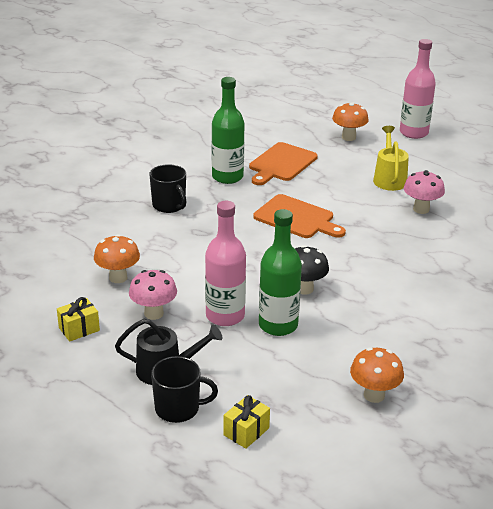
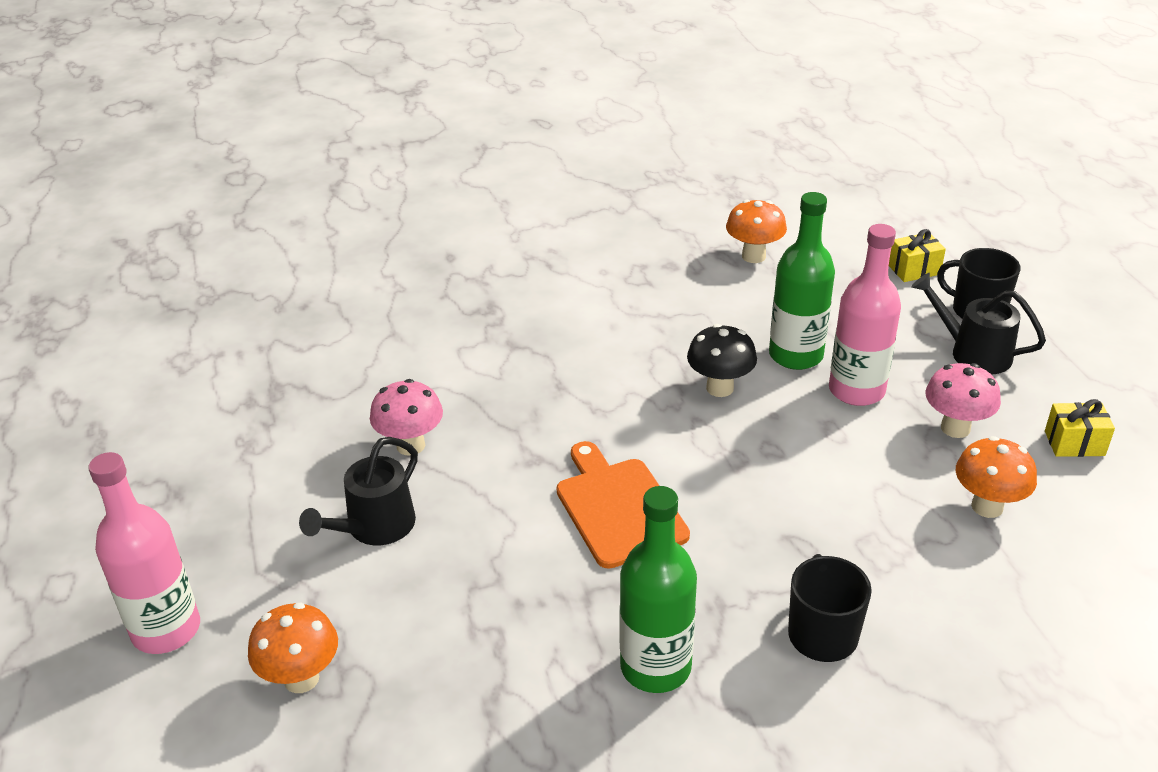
camera: 145 degrees left, 5 degrees up
orange cutting board [249,142,318,185] -> none
yellow watering can [373,126,409,191] -> black watering can [299,437,418,545]

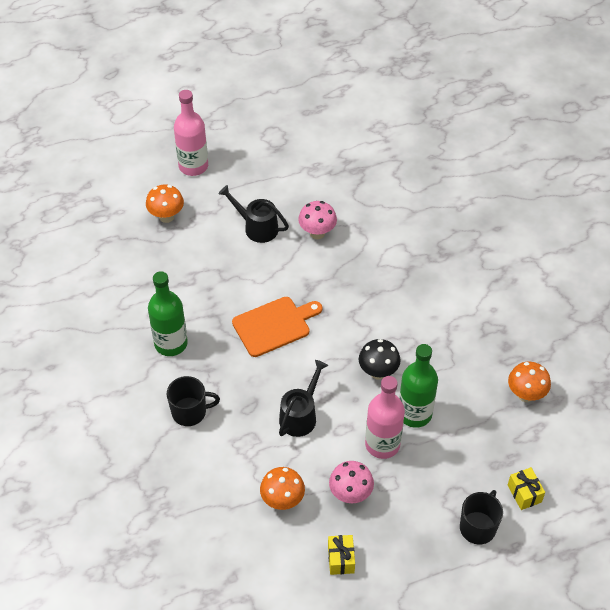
camera: 85 degrees right, 15 degrees up
black watering can [911,273,1046,375] -> black watering can moved to [279,360,328,437]

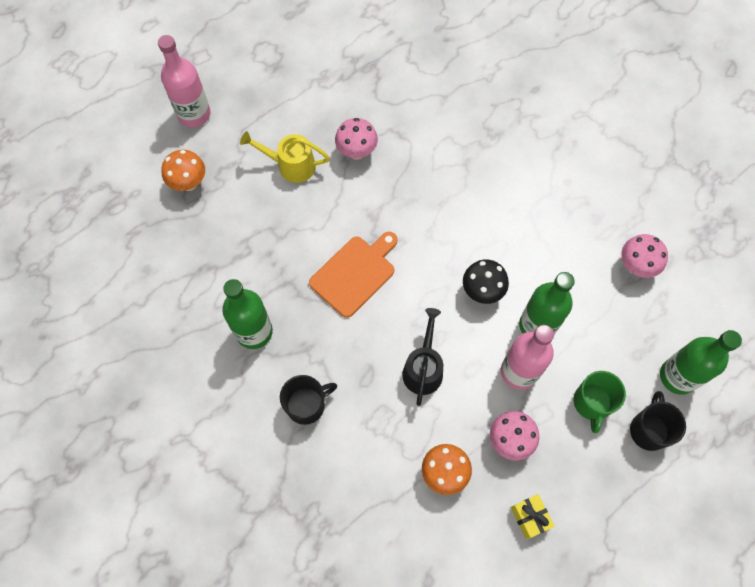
camera: 20 degrees left, 15 degrees up
black watering can [218,185,289,243] -> yellow watering can [240,131,330,183]
orange mushroom [508,362,551,402] -> pink mushroom [621,234,668,278]
yellow gift [508,467,545,510] -> green bottle [660,330,742,395]
none -> green mug [574,371,626,433]

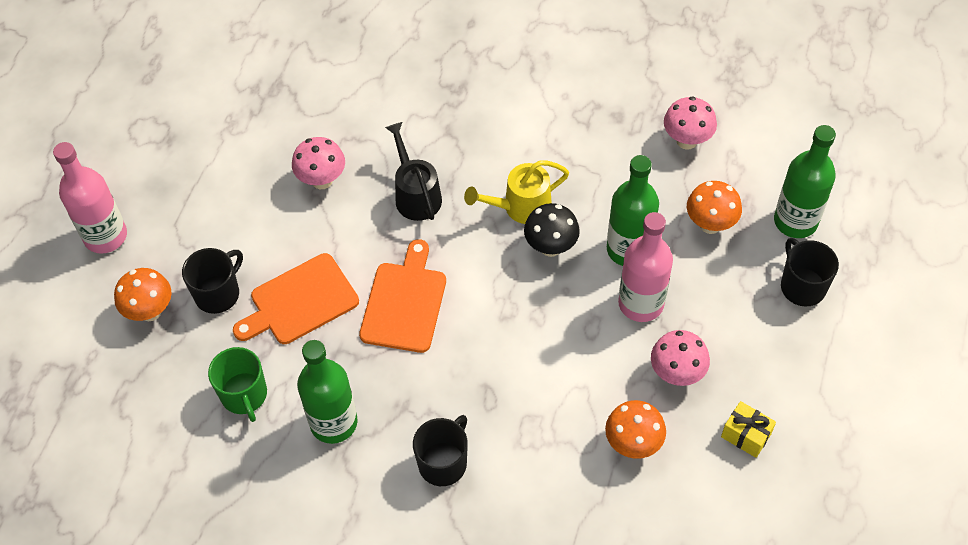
camera: 30 degrees left, 10 degrees down
yellow watering can [240,131,330,183] -> yellow watering can moved to [464,160,569,224]
black watering can [402,308,443,406] -> black watering can moved to [385,122,442,221]
green mug [574,371,626,433] -> green mug moved to [208,347,267,422]
none -> black mug [182,248,243,314]
none -> orange cutting board [233,253,359,344]
none -> orange mushroom [687,181,742,234]

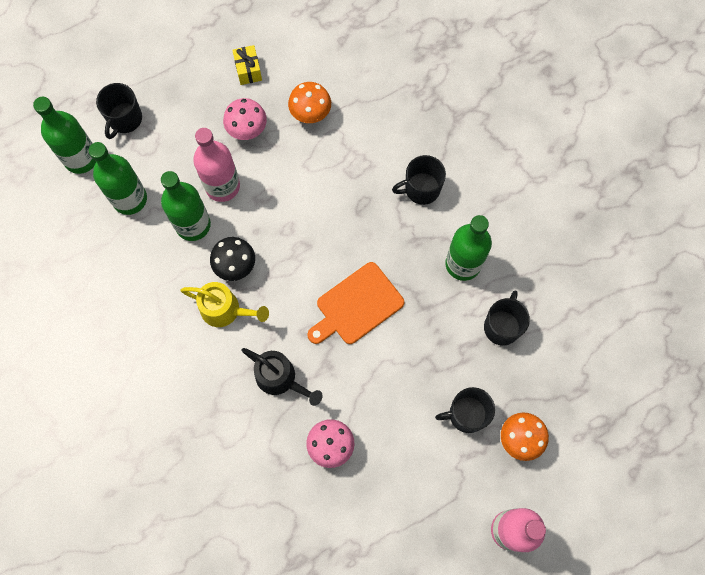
camera: 140 degrees left, 15 degrees up
green mug [208,347,267,422] -> black mug [484,290,530,345]
orange cutting board [233,253,359,344] -> none
black watering can [385,122,442,221] -> black watering can turned 75 degrees counterclockwise [242,348,322,406]
pink mushroom [664,96,717,150] -> none
orange mushroom [687,181,742,234] -> green bottle [89,142,147,215]

